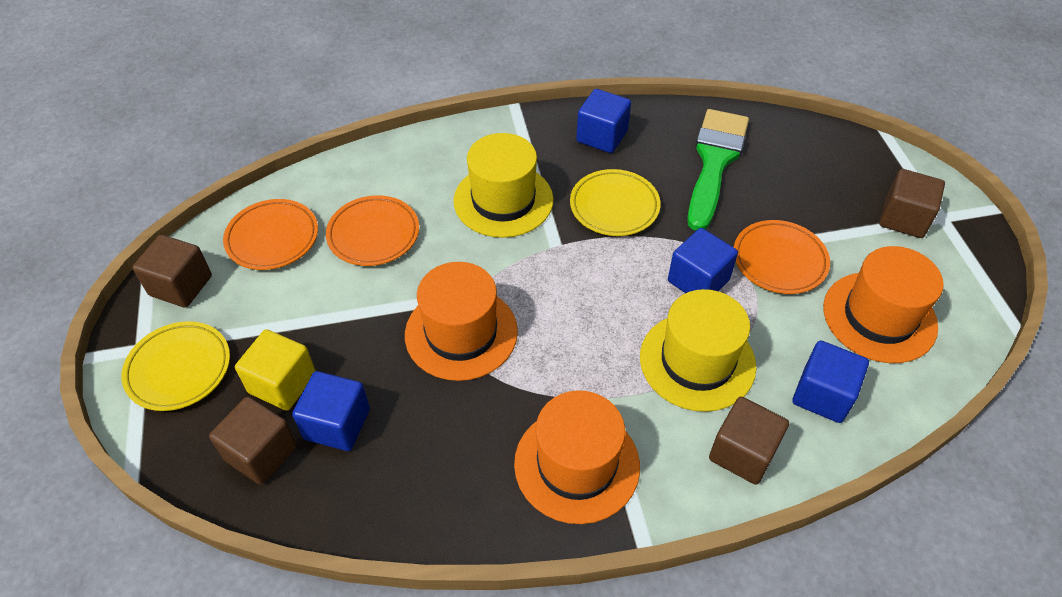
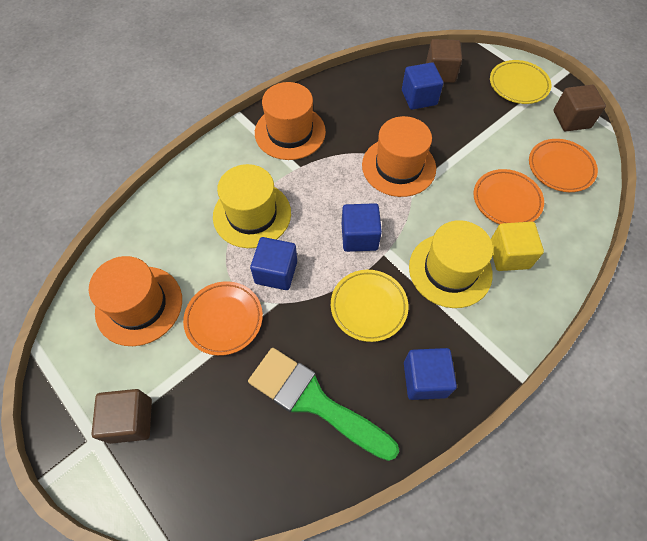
camera: 150 degrees right, 10 degrees up
yellow cube [235,329,316,411] -> yellow cube moved to [491,222,544,271]
green brush [687,109,749,231] -> green brush turned 135 degrees clockwise [248,348,399,461]
brown cube [709,397,789,485] -> none
blue cube [792,340,869,423] -> blue cube moved to [342,203,382,252]

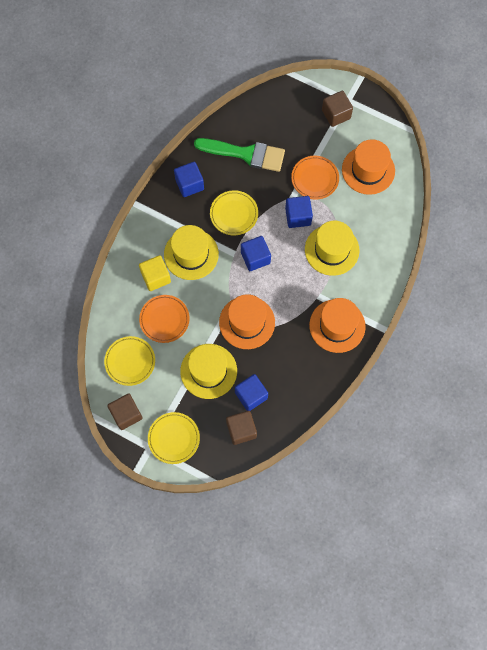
camera: 160 degrees right, 10 degrees up
orange plate [529,139,598,192] -> yellow plate [104,336,155,386]
none -> yellow hat [180,344,237,399]

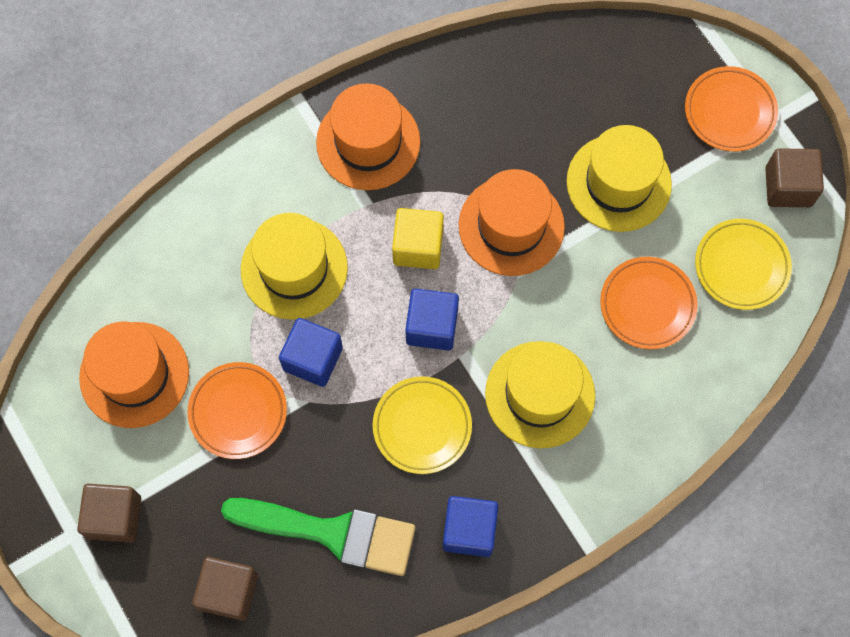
camera: 150 degrees left, 0 degrees up
yellow cube [139,255,171,291] -> yellow cube moved to [392,208,444,269]
yellow plate [148,412,200,464] -> orange plate [685,66,778,152]
green brush [194,138,285,172] -> green brush turned 150 degrees clockwise [221,498,416,576]
brown cube [226,411,257,445] -> brown cube moved to [192,557,258,621]
blue cube [235,374,268,411] -> none

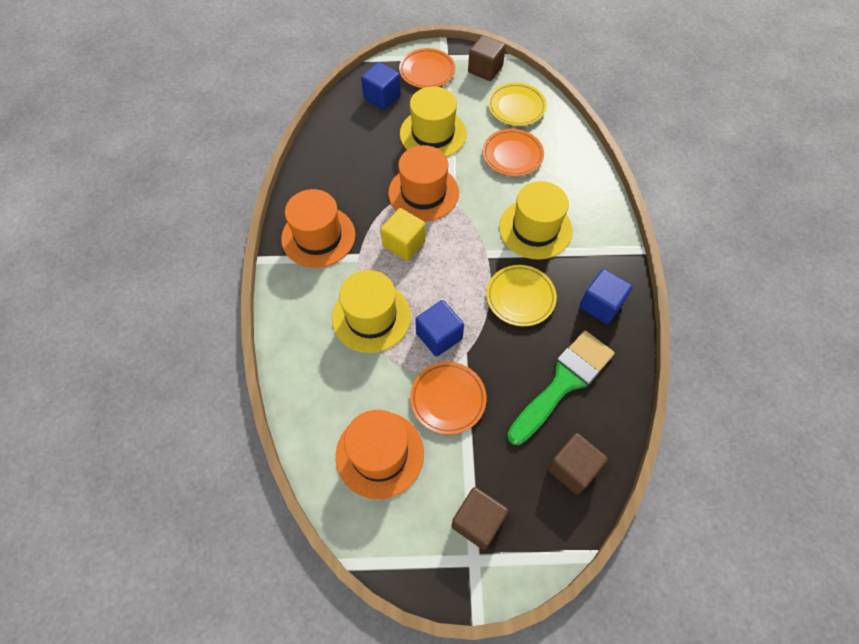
camera: 60 degrees left, 10 degrees down
blue cube [405,288,459,350] -> blue cube moved to [361,62,401,110]

